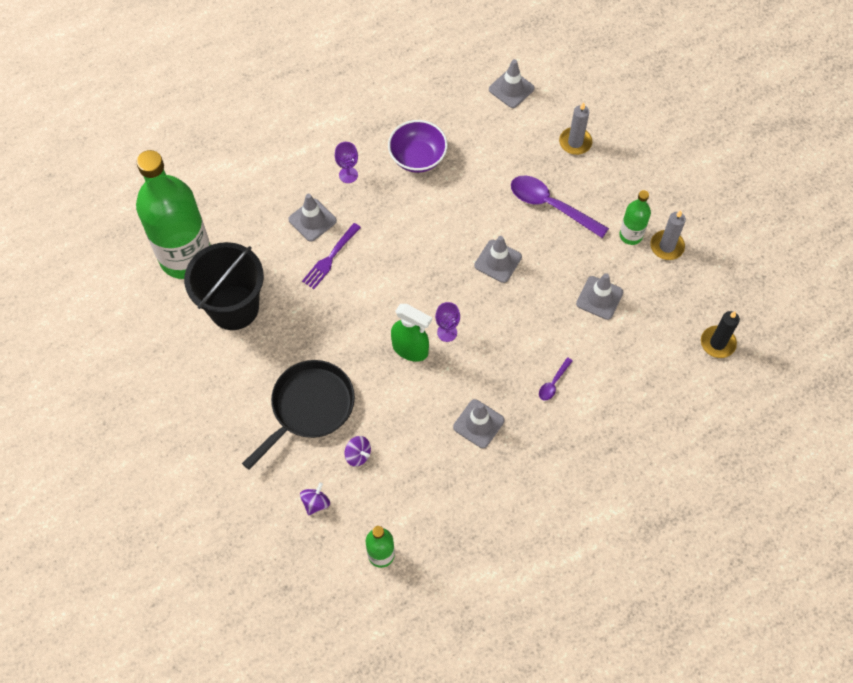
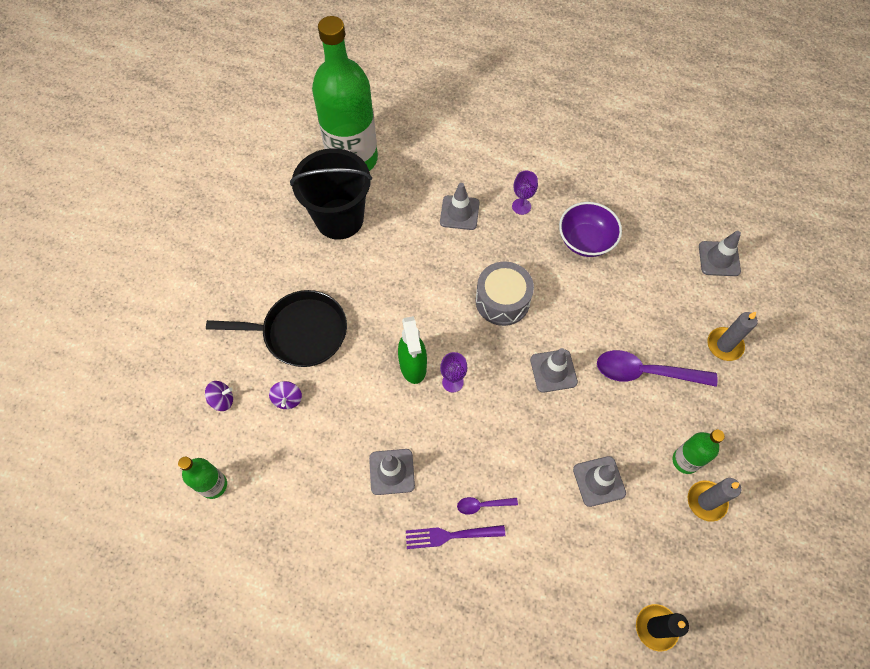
camera: 50 degrees right, 0 degrees up
purple fork [302,223,361,289] -> purple fork moved to [406,525,505,549]
purple spoon [511,176,609,238] -> purple spoon turned 75 degrees counterclockwise [597,350,718,387]
none -> grey drum [476,262,534,326]

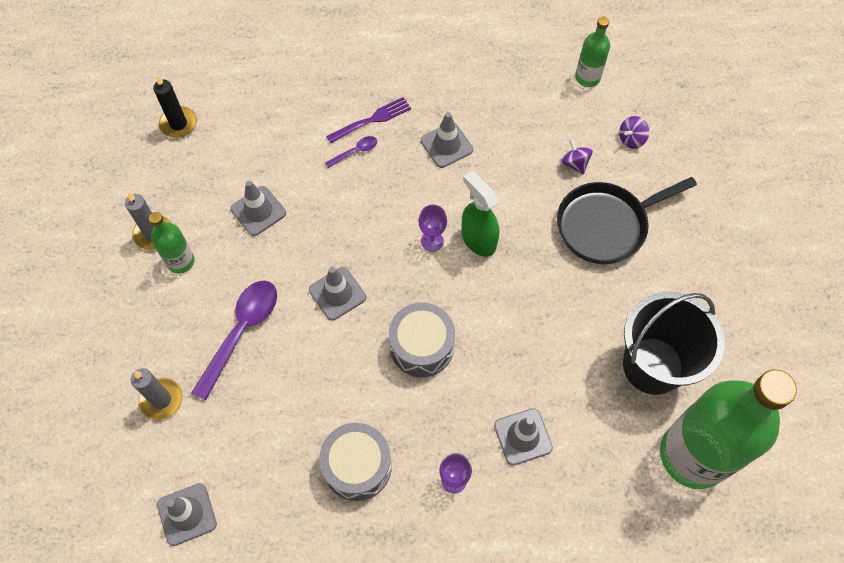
camera: 155 degrees right, 0 degrees up
purple bowl [559,202,622,257] -> grey drum [319,423,392,501]
purple spoon [597,350,718,387] -> purple spoon turned 45 degrees counterclockwise [191,281,277,401]

